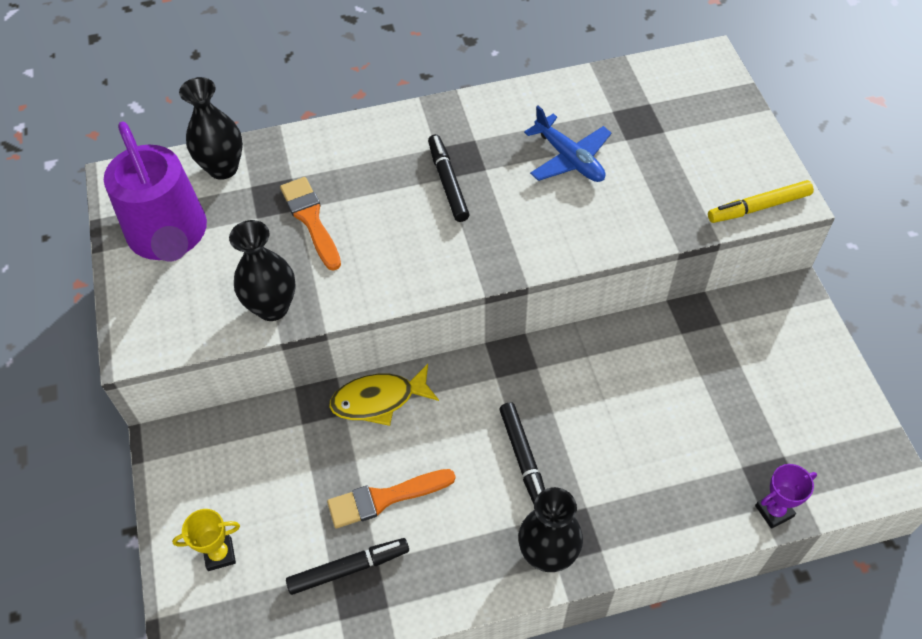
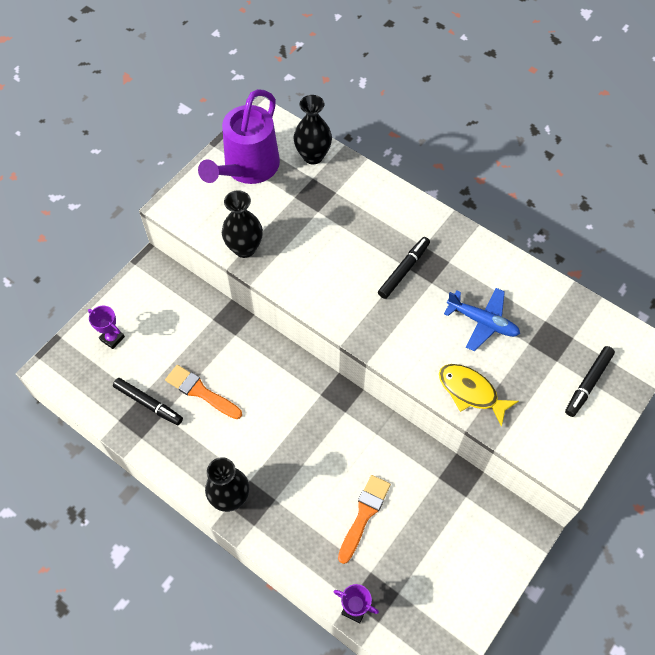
camera: 50 degrees right, 5 degrees up
yellow trophy [172,509,240,571] -> purple trophy [88,306,125,349]
orange brush [280,177,341,271] -> orange brush moved to [338,475,391,564]
yellow fish [329,364,439,426] -> yellow fish moved to [439,364,519,427]
black marker [499,402,545,504] -> black marker moved to [565,346,615,417]
blue plane [524,106,611,182] -> blue plane turned 75 degrees counterclockwise [444,288,520,351]
yellow marker [708,180,814,223] -> none

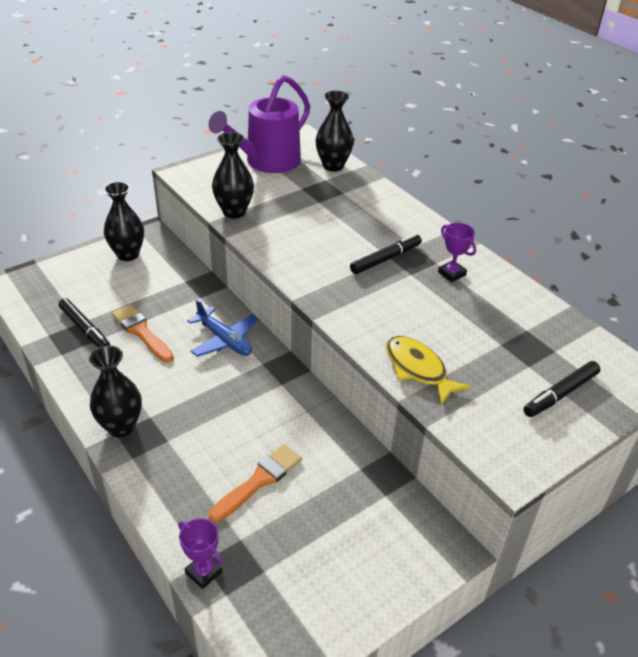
camera: 15 degrees right, 20 degrees down
purple trophy [88,306,125,349] -> purple trophy moved to [438,223,476,282]
blue plane [444,288,520,351] -> blue plane moved to [187,299,258,357]
none -> black vase [104,181,144,261]

